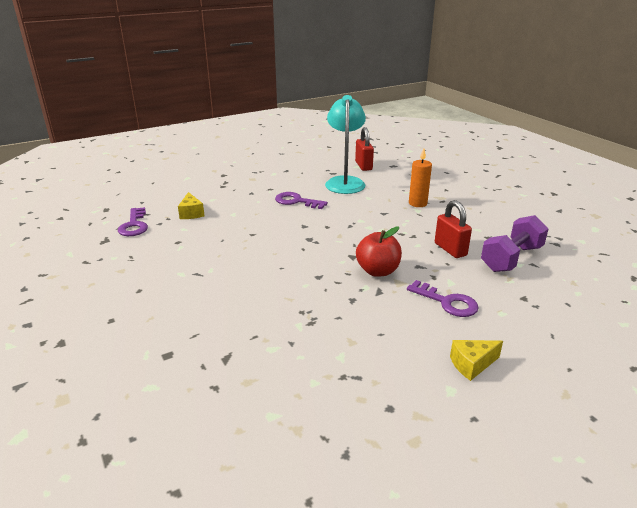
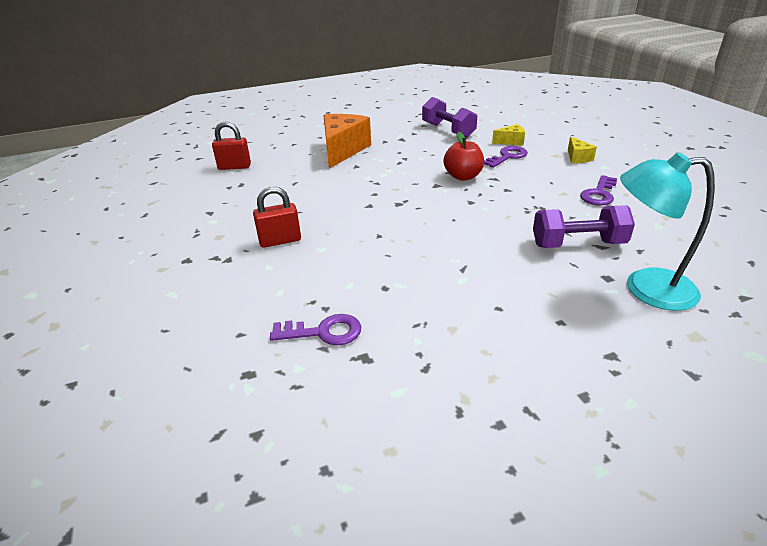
camera: 80 degrees left, 5 degrees up
yellow cheese [178,192,205,219] -> yellow cheese moved to [492,124,525,146]
purple key [275,192,328,209] -> purple key moved to [580,175,617,206]
turquoise lamp [325,95,366,194] -> turquoise lamp moved to [620,152,715,311]
orange candle [409,148,432,207] -> orange cheese [323,114,371,169]
red padlock [435,200,472,258] -> red padlock moved to [253,187,301,248]
none -> purple dumbbell [533,205,635,248]

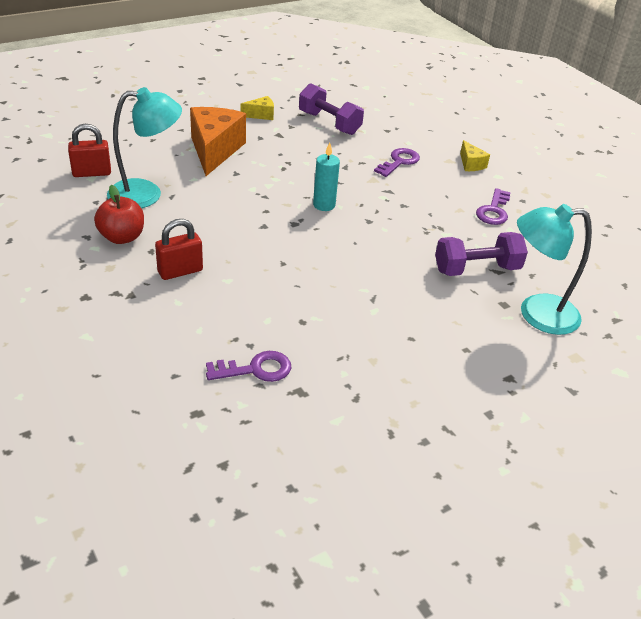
camera: 15 degrees left, 5 degrees up
red apple [443,131,484,181] -> red apple moved to [94,185,144,244]
yellow cheese [492,124,525,146] -> yellow cheese moved to [241,96,274,120]
none -> turquoise lamp [107,87,182,208]
none -> turquoise candle [313,142,340,211]

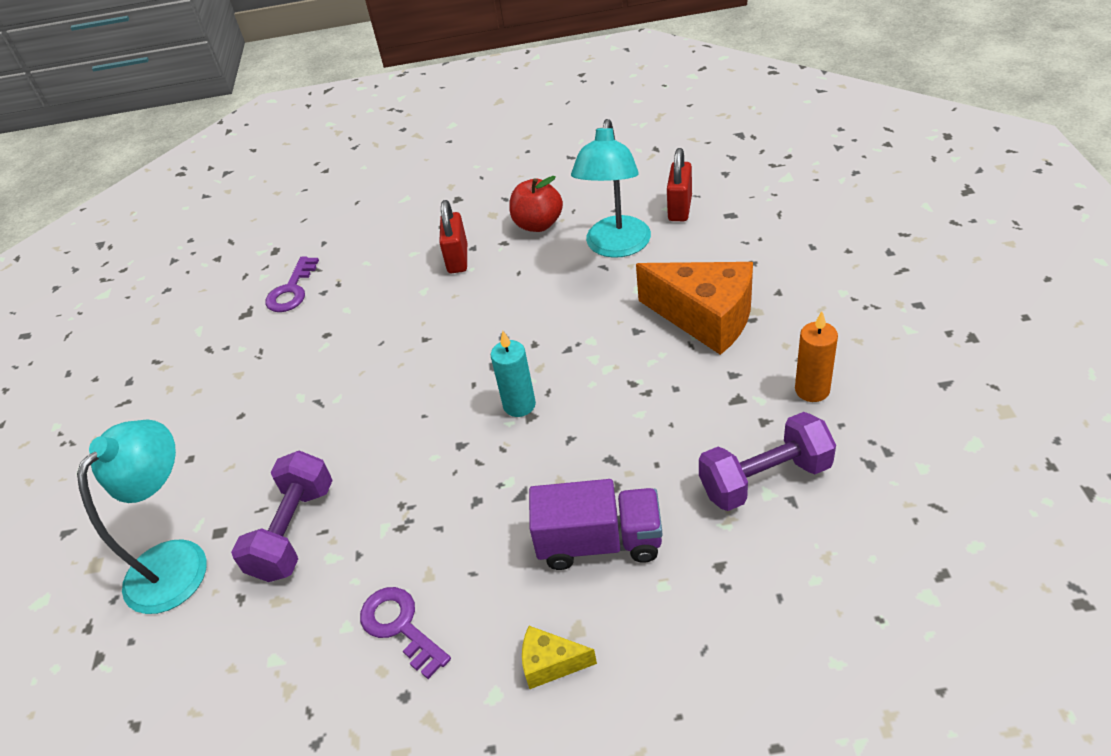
camera: 125 degrees right, 5 degrees up
yellow cheese [241,96,274,120] -> orange candle [795,311,838,402]
purple key [374,148,420,177] -> purple truck [529,479,662,570]

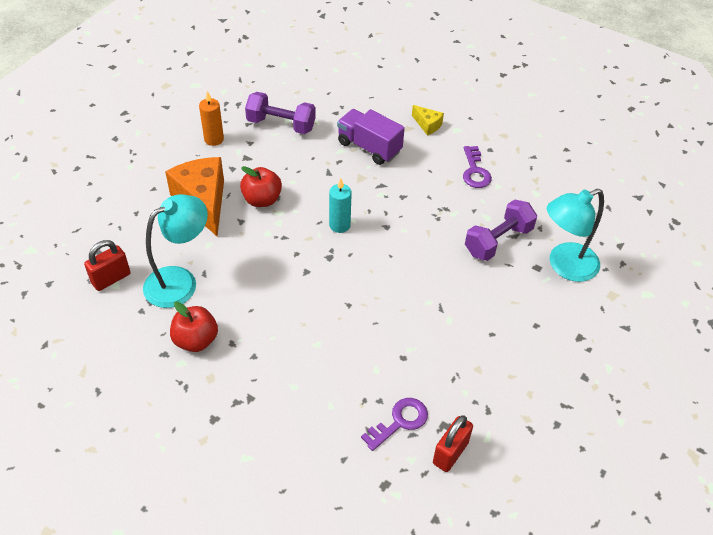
camera: 150 degrees left, 5 degrees up
red padlock [439,200,467,273] -> red padlock moved to [433,415,473,472]
none -> red apple [240,166,282,207]

